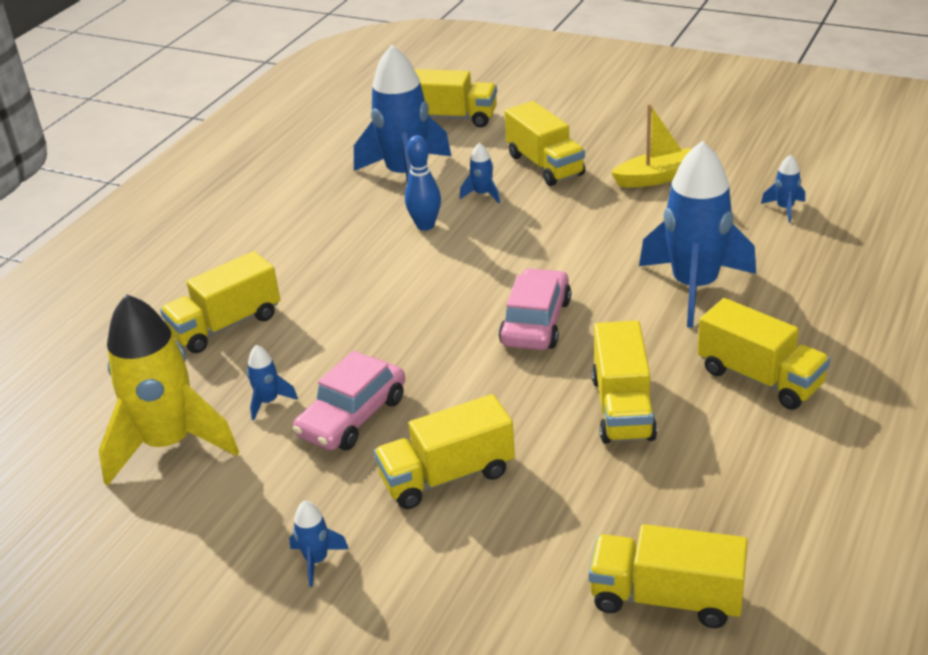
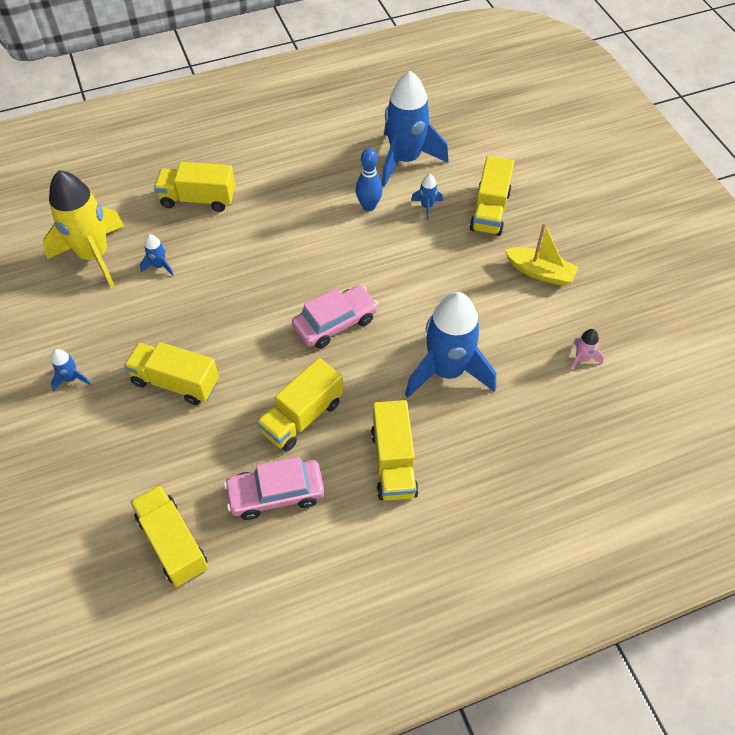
camera: 40 degrees right, 20 degrees up
pink car [293,351,405,450] -> pink car moved to [224,457,325,520]
yellow truck [414,69,497,127] -> none
blue rocket [761,154,805,222] -> pink rocket [569,329,604,372]

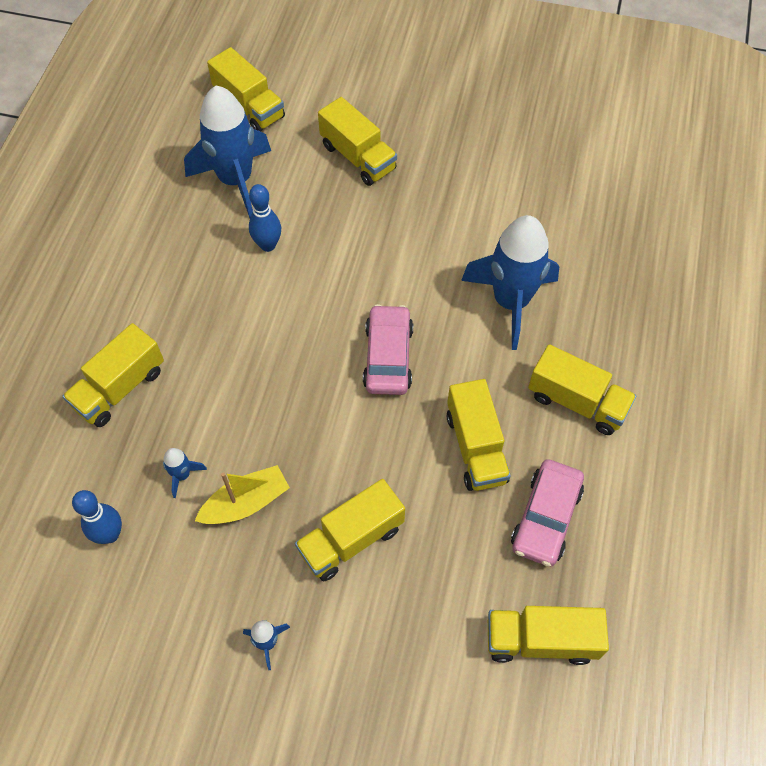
camera: 55 degrees left, 5 degrees up
yellow rocket [43,170,124,288] -> blue bowling pin [72,490,122,544]
blue rocket [411,174,443,221] -> none
yellow boat [505,222,579,286] -> yellow boat moved to [195,465,290,524]
pink rocket [569,329,604,372] -> none
none -> yellow truck [207,47,285,132]

